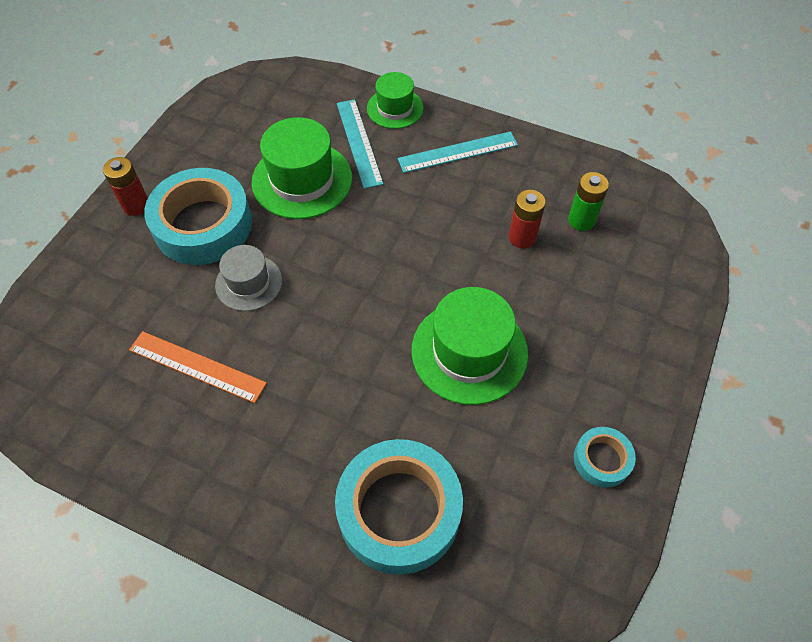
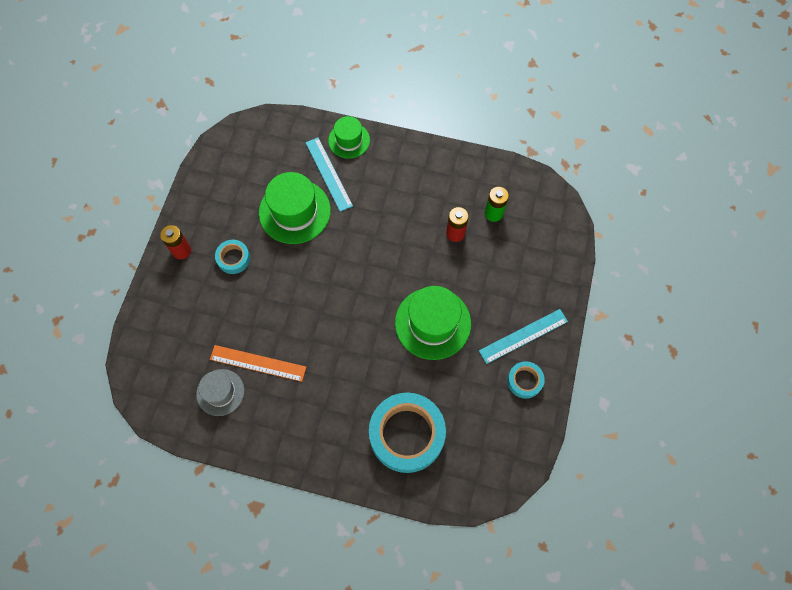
camera: 10 degrees left, 10 degrees up
turquoise tape [144,168,252,265] -> turquoise tape [215,240,250,274], size x0.48
grey hat [215,245,282,311] -> grey hat moved to [196,369,244,416]
turquoise ruler [398,131,518,173] -> turquoise ruler moved to [479,309,568,364]

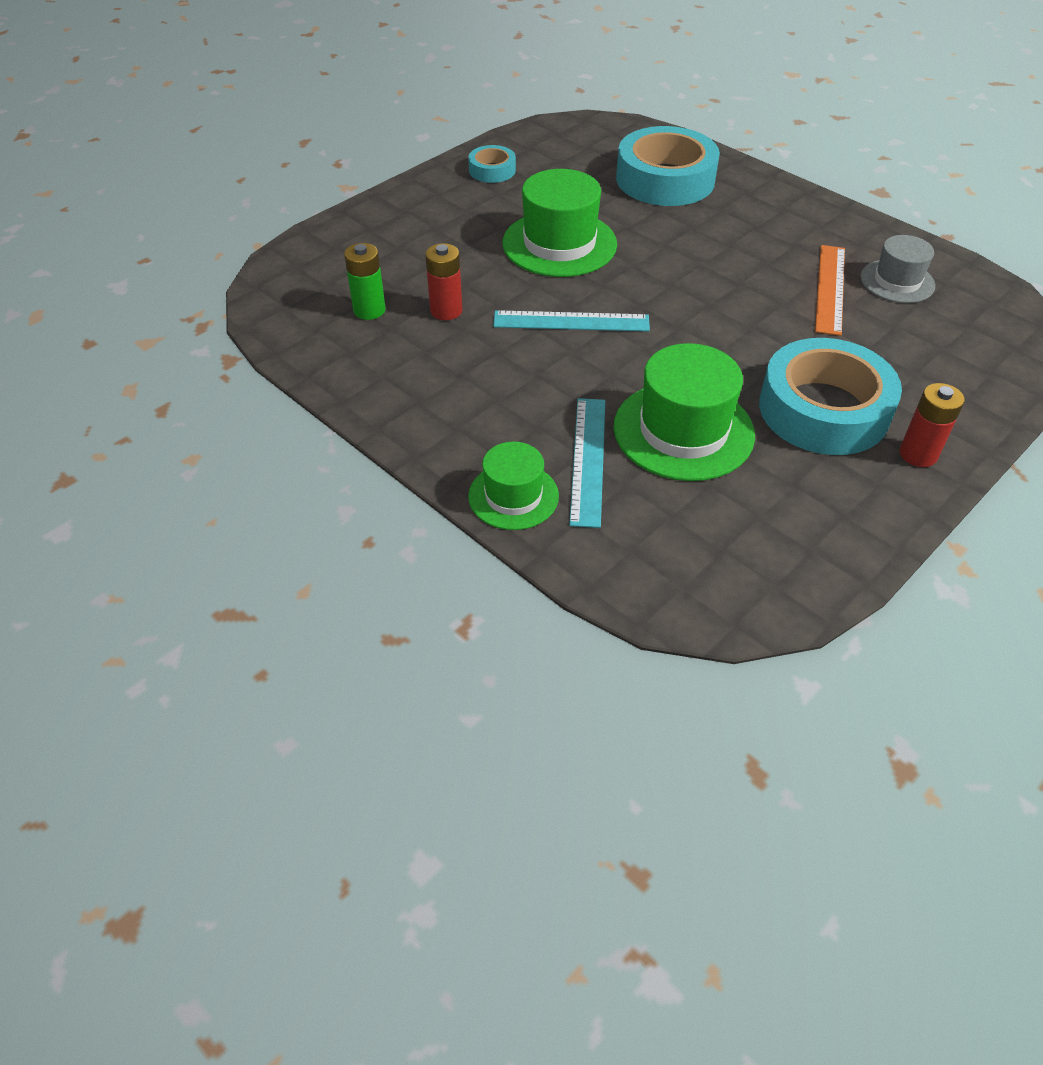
camera: 150 degrees left, 20 degrees down
orange ruler [210,345,306,382] -> orange ruler turned 60 degrees clockwise [815,245,845,336]
turquoise tape [215,240,250,274] -> turquoise tape [759,338,902,455], size x2.08
turquoise ruler [479,309,568,364] -> turquoise ruler moved to [493,310,650,331]

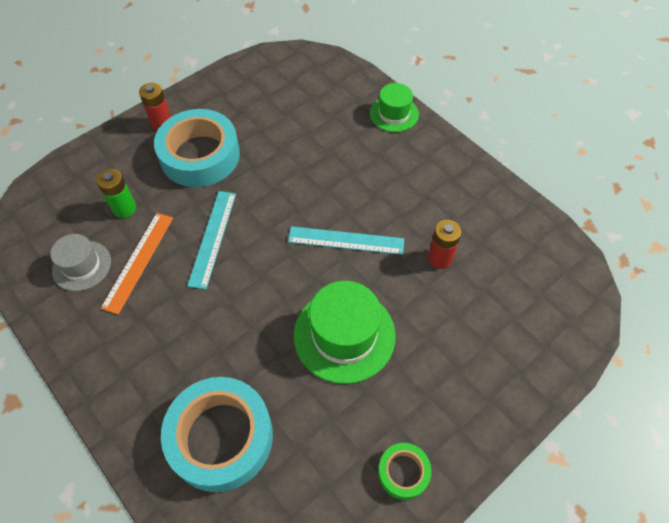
camera: 175 degrees left, 10 degrees up
green battery [344,243,386,320] -> green battery moved to [96,169,136,218]
turquoise tape [468,145,516,183] -> green tape [378,443,432,500]
turquoise ruler [569,398,605,528] -> turquoise ruler moved to [187,191,236,289]
green hat [613,343,755,481] -> none

